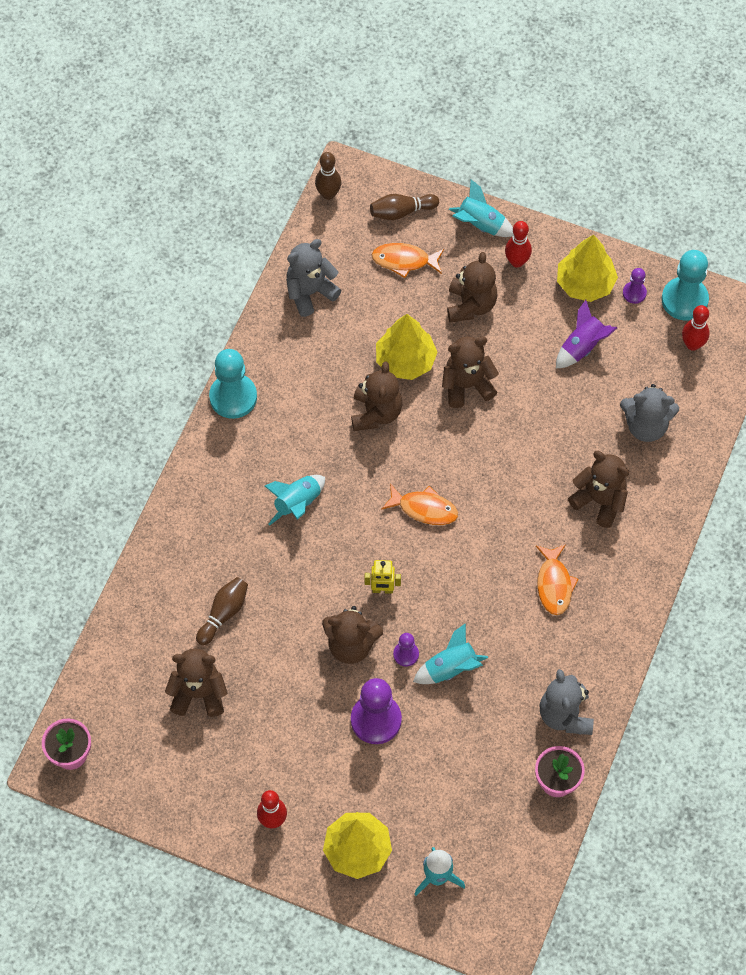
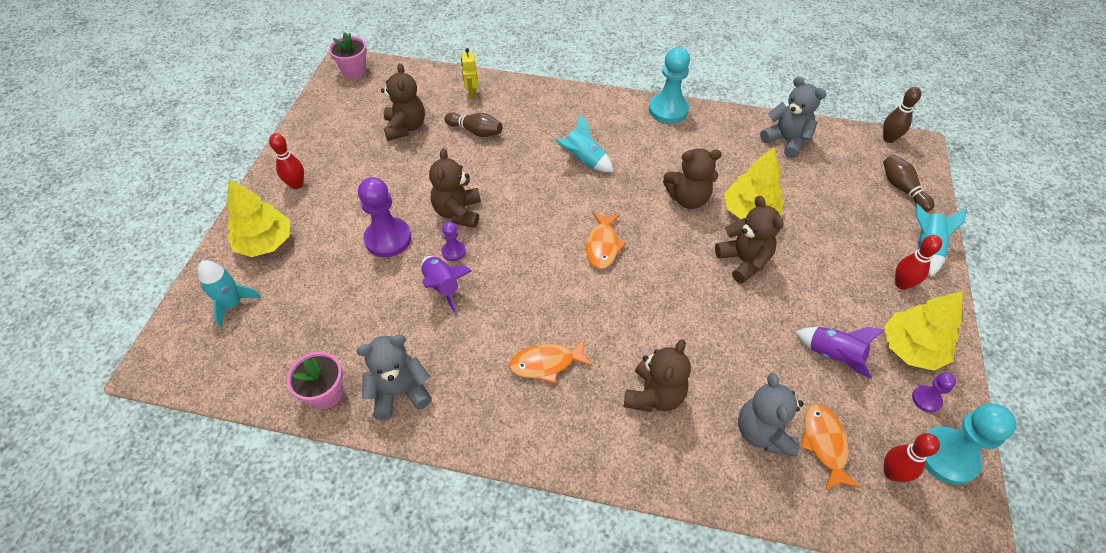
camera: 80 degrees right, 10 degrees down
yellow robot [364,560,401,594] -> yellow robot moved to [461,48,478,99]
orange fish [372,243,444,278] -> orange fish moved to [801,404,861,490]
turquoise rocket [413,623,488,684] -> purple rocket [421,256,472,314]
brown teddy bear [447,252,498,322] -> none

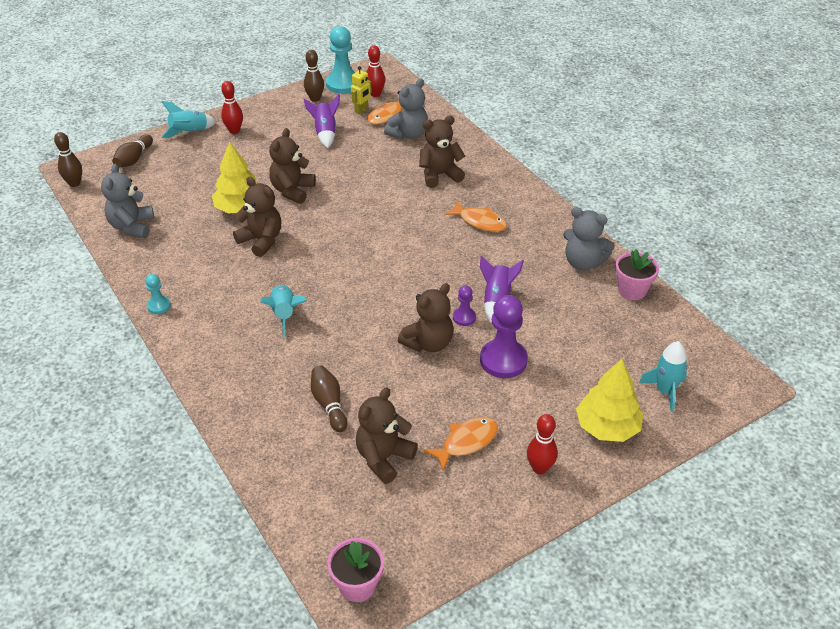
camera: 135 degrees left, 10 degrees down
yellow robot [461,48,478,99] -> yellow robot moved to [351,66,372,114]
orange fish [586,212,626,269] -> orange fish moved to [424,417,498,471]
turquoise pawn [649,47,690,124] -> turquoise pawn [145,274,171,314], size x0.51
yellow tree [884,291,963,371] -> none
purple pawn [912,372,956,413] -> brown bowling pin [304,50,324,102]

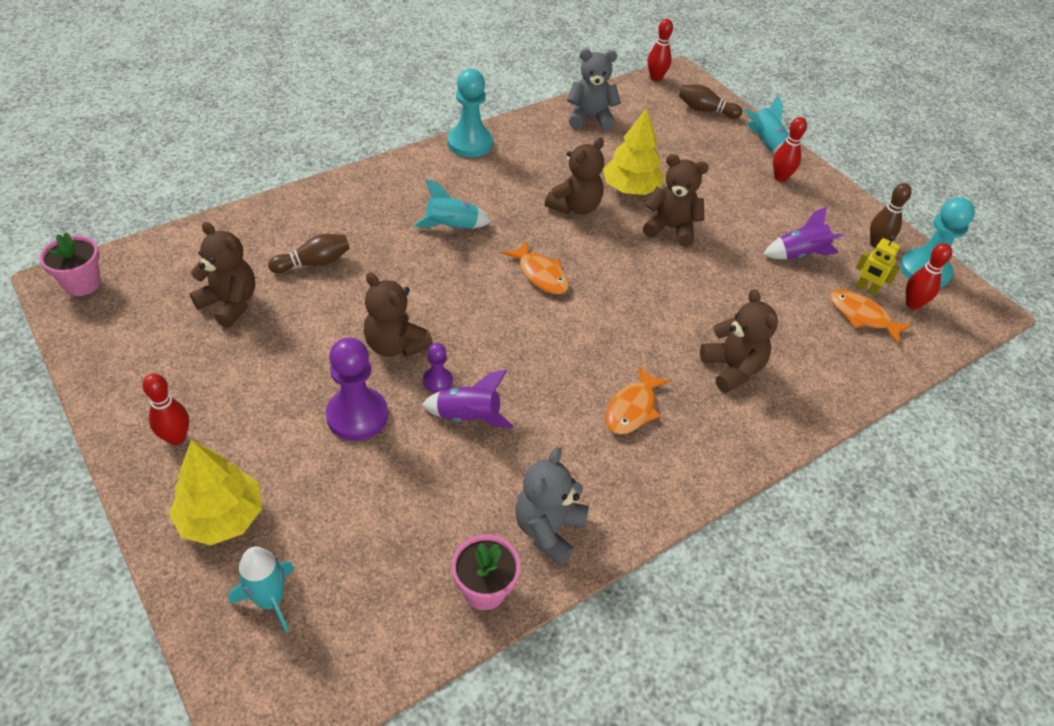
camera: 85 degrees right, 5 degrees up
brown bowling pin [54,132,82,187] -> red bowling pin [648,19,673,81]
turquoise pawn [145,274,171,314] -> turquoise pawn [448,69,493,158], size x1.96
grey teddy bear [384,78,428,140] -> none
orange fish [424,417,498,471] -> orange fish moved to [502,241,569,294]

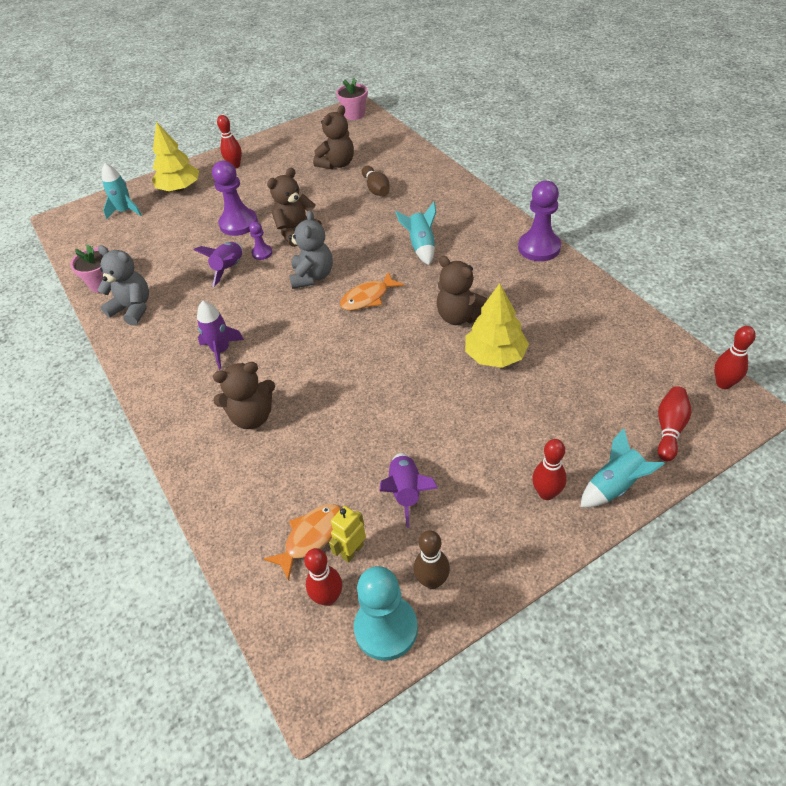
camera: 100 degrees right, 0 degrees up
turquoise pawn [448,69,493,158] -> purple pawn [518,181,561,261]
grey teddy bear [567,49,621,130] -> grey teddy bear moved to [289,210,333,289]
orange fish [606,366,670,434] -> purple rocket [197,301,244,370]
brown teddy bear [643,154,709,247] -> none
brown bowling pin [679,85,742,119] -> red bowling pin [658,386,691,461]

